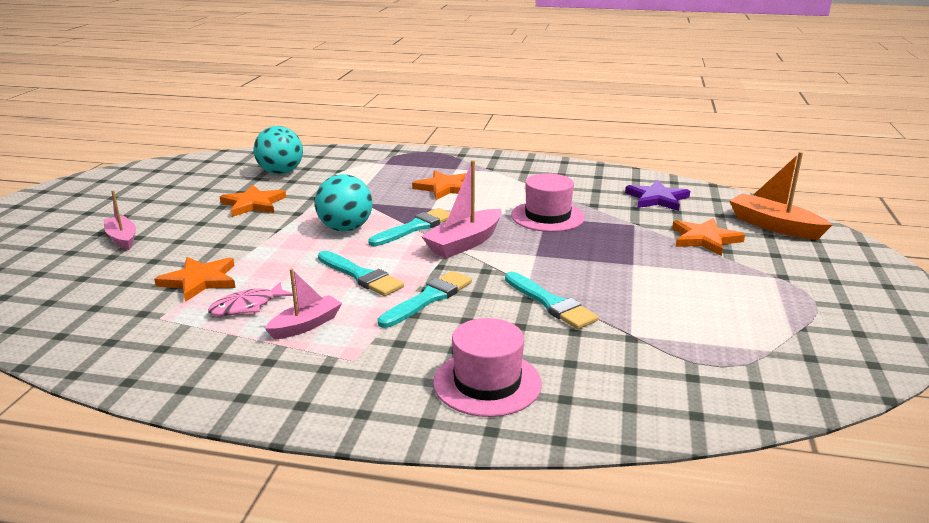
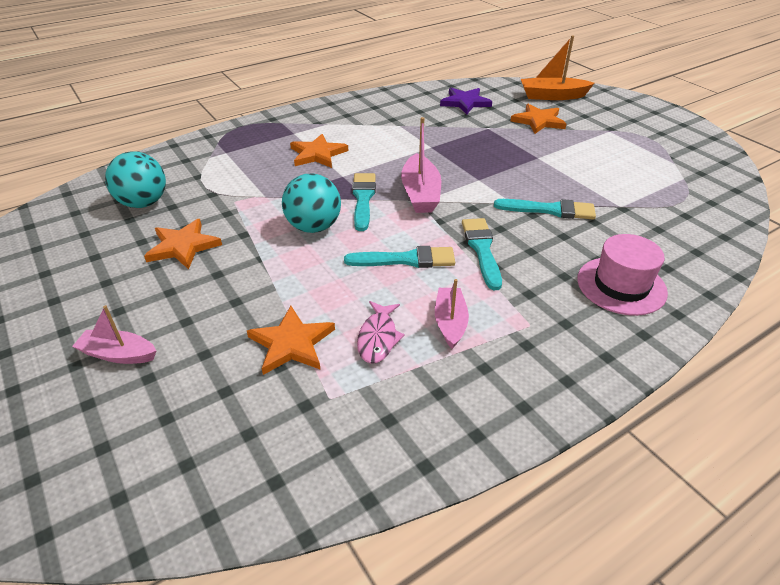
camera: 45 degrees left, 15 degrees up
pink hat [511,173,585,232] -> none

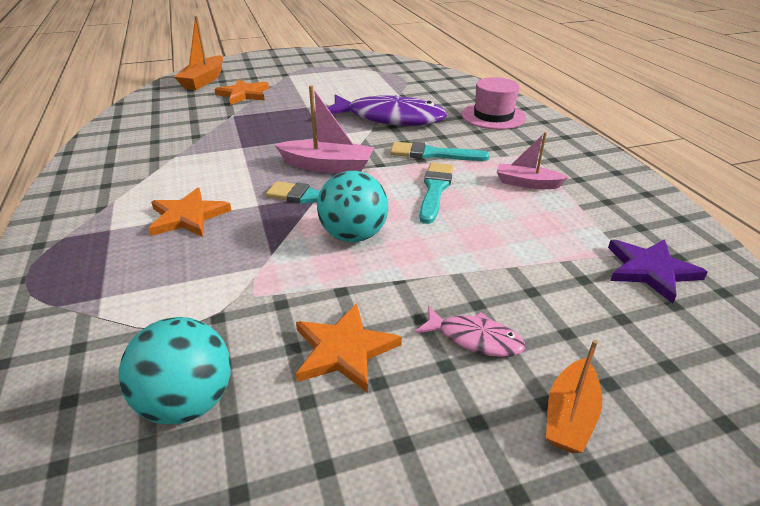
camera: 75 degrees left, 5 degrees down
pink boat [72,305,156,364] -> orange boat [546,340,602,453]
orange star [247,306,335,375] -> none
pink fish [357,301,405,364] -> pink fish moved to [415,306,525,357]
purple star [440,88,492,114] -> purple star moved to [608,239,708,304]
turquoise brush [494,199,596,220] -> purple fish [327,95,447,126]

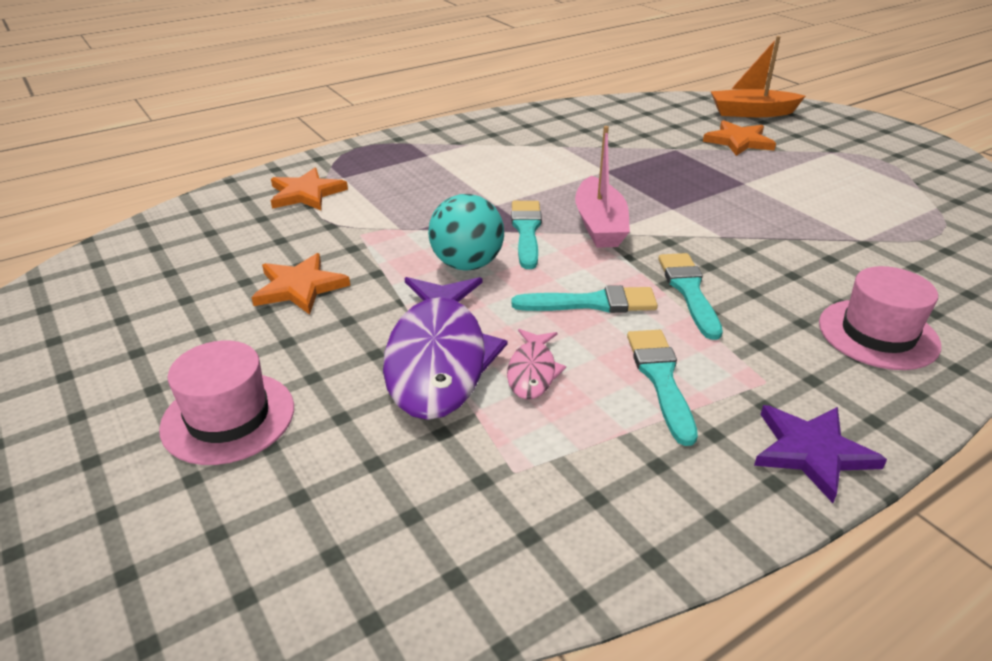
camera: 75 degrees right, 0 degrees up
turquoise ball [119,317,231,424] -> none
orange star [148,188,232,237] -> orange star moved to [271,168,348,210]
purple fish [327,95,447,126] -> purple fish moved to [383,277,508,420]
pink fish [415,306,525,357] -> pink fish moved to [507,329,566,400]
pink boat [497,132,569,189] -> turquoise brush [627,330,698,446]
orange boat [546,340,602,453] -> pink hat [159,341,294,465]
purple star [608,239,708,304] -> purple star moved to [754,405,887,503]

